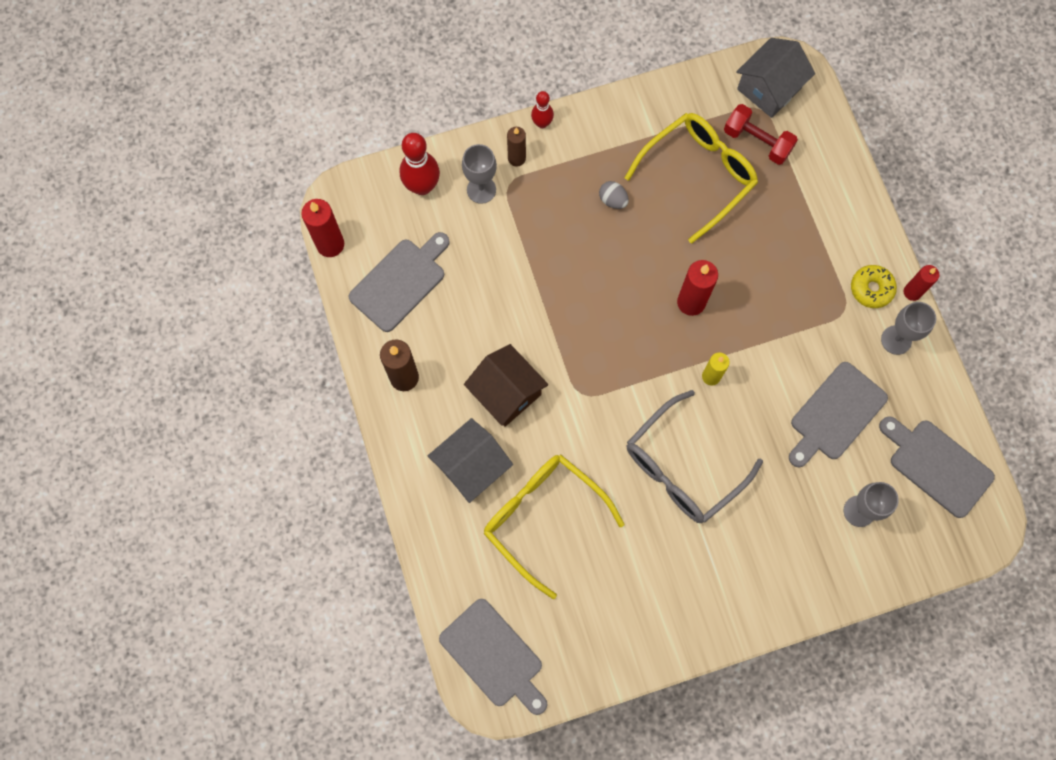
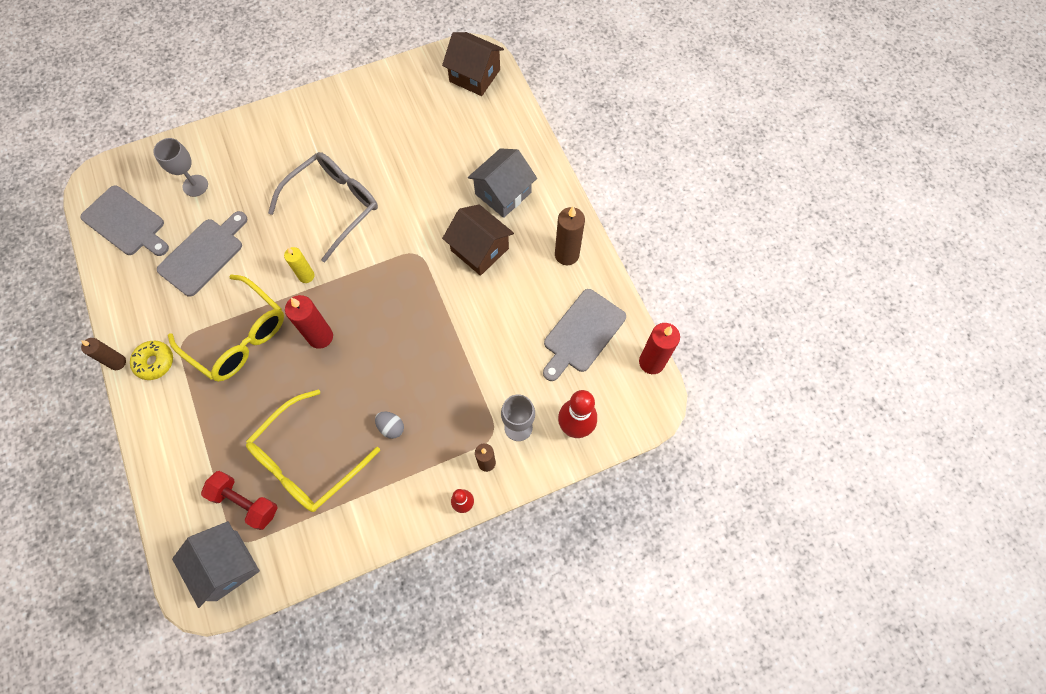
camera: 175 degrees right, 5 degrees down
grey cutting board [439,599,547,715] -> brown house [442,32,504,96]
yellow glasses [484,455,624,599] -> yellow glasses moved to [168,275,284,382]
grey house [736,38,815,118] -> grey house turned 75 degrees counterclockwise [172,521,260,608]
grey goblet [881,302,936,355] -> none
red candle [904,265,940,301] -> brown candle [81,338,126,370]

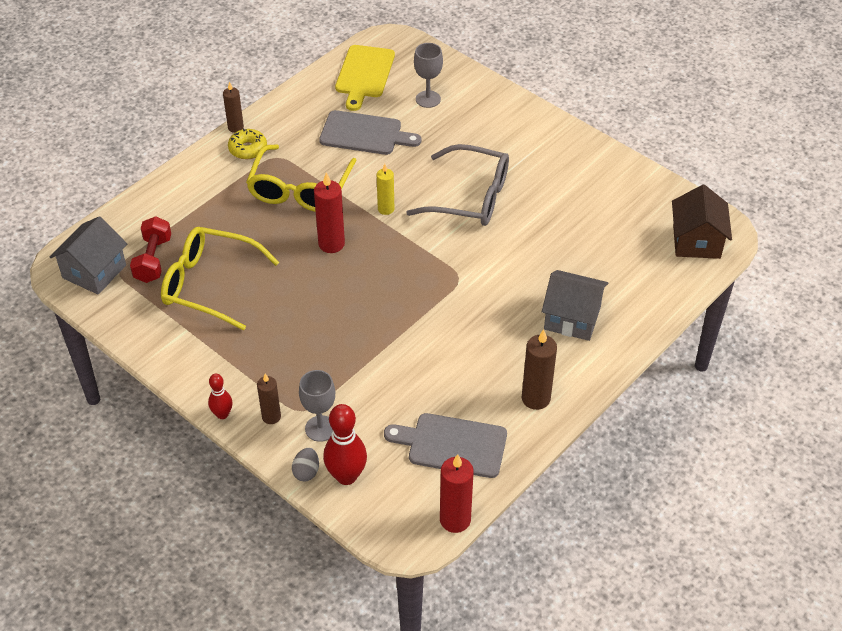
camera: 65 degrees right, 20 degrees down
grey cutting board [80,185,169,256] -> yellow cutting board [335,45,395,111]
grey egg [375,412,404,439] -> grey egg moved to [292,448,319,482]
brown house [442,204,514,276] -> none

